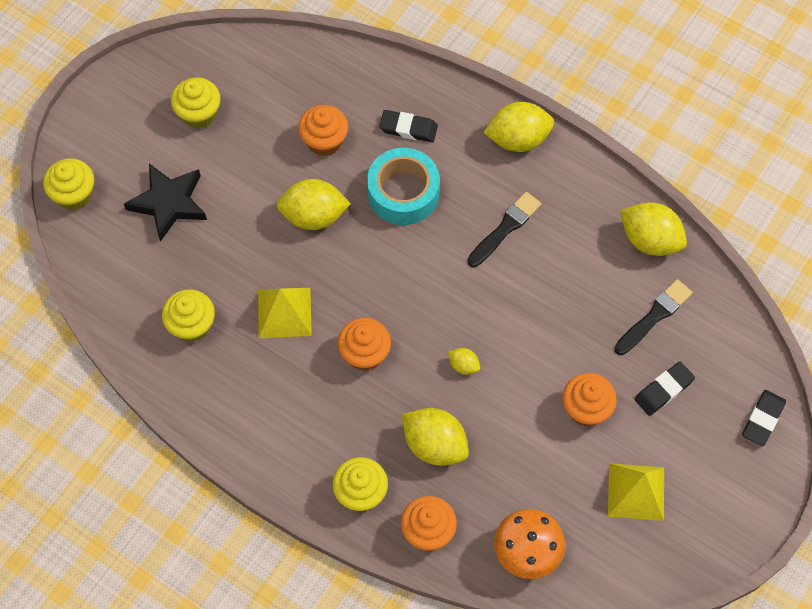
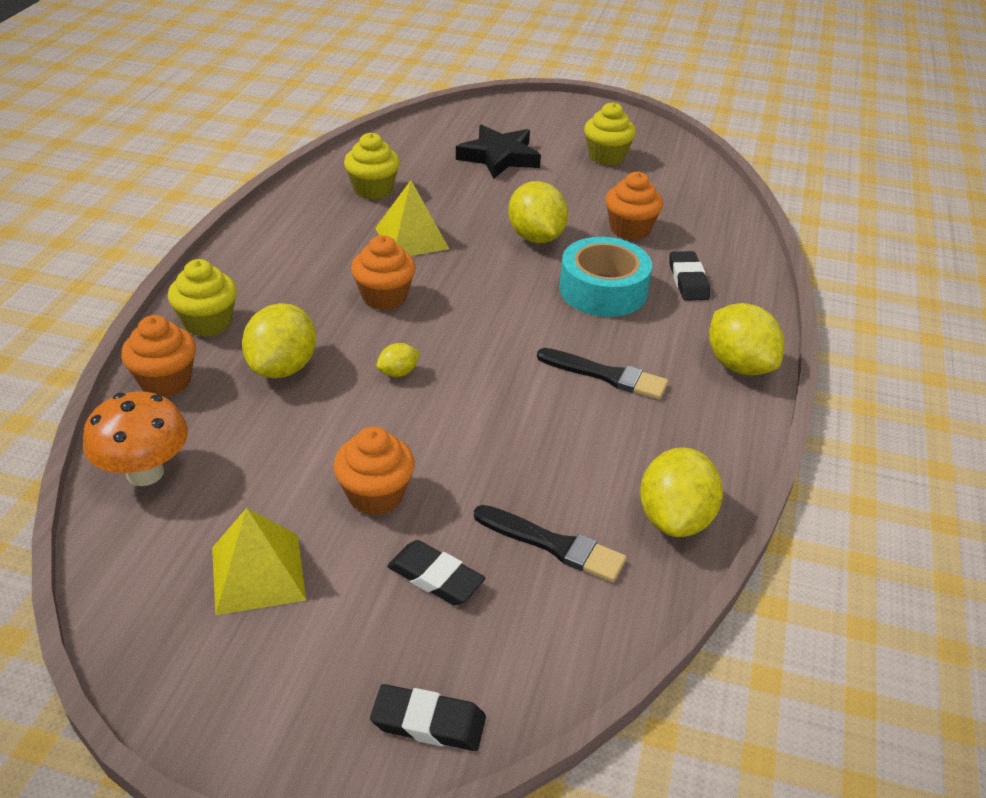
camera: 70 degrees right, 25 degrees down
yellow cupcake [43,158,94,210] -> none
yellow lemon [448,348,480,375] -> yellow lemon turned 45 degrees clockwise [376,343,420,377]

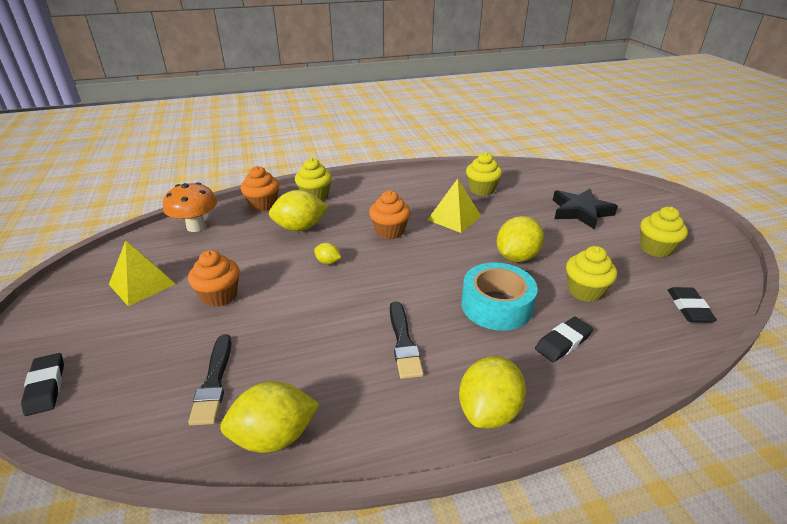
camera: 60 degrees right, 5 degrees down
black eraser [387,540,485,605] -> black eraser moved to [668,287,717,323]
orange cupcake [605,171,663,240] -> yellow cupcake [566,246,617,302]

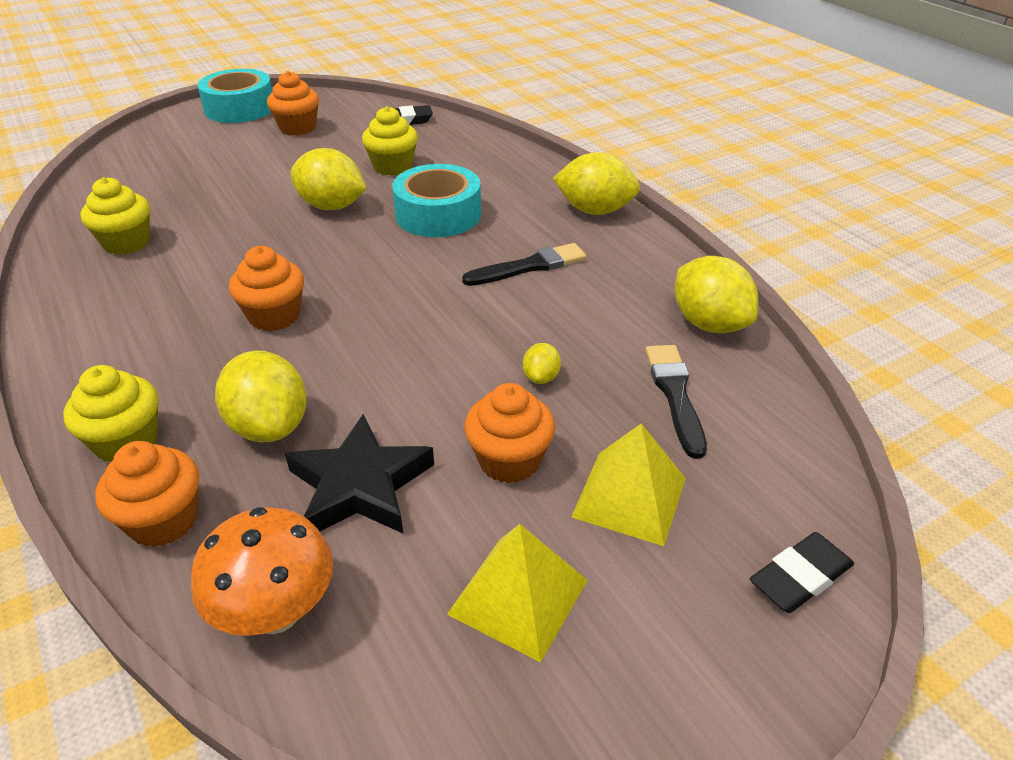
camera: 105 degrees left, 5 degrees up
black brush [188,334,232,426] -> black brush turned 75 degrees counterclockwise [645,345,707,459]
yellow lemon [314,242,341,264] -> yellow lemon moved to [523,343,561,384]
yellow pyramid [427,179,481,233] -> yellow pyramid moved to [571,423,686,546]
black eraser [535,317,593,362] -> none
black star [553,189,618,230] -> black star moved to [285,414,434,533]
yellow cupcake [640,207,688,257] -> orange cupcake [267,71,319,136]
none -> turquoise tape [197,69,272,123]

